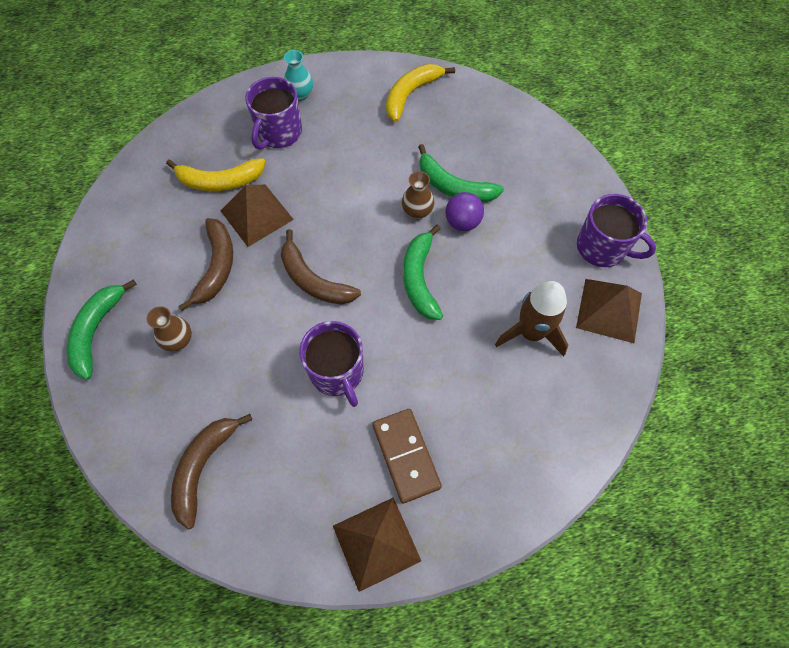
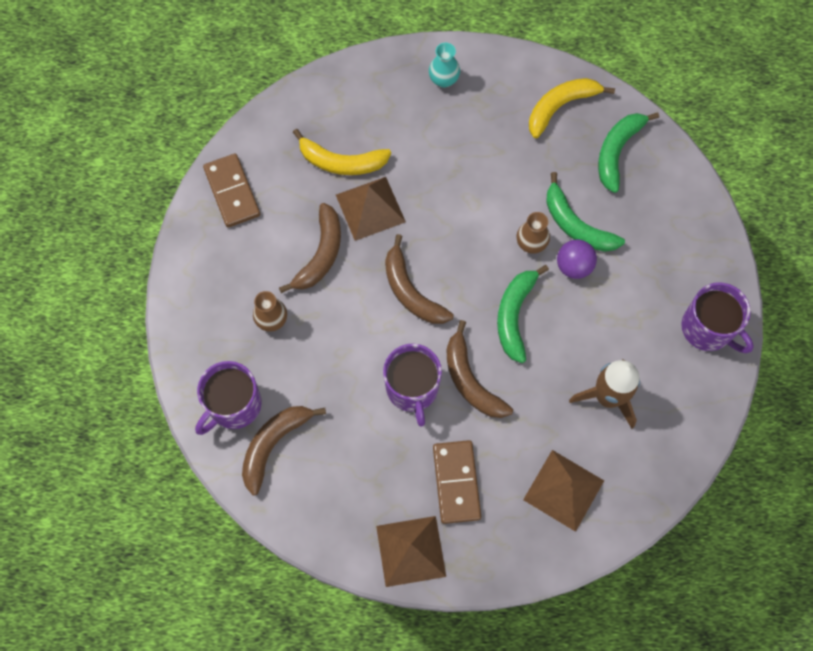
camera: 15 degrees right, 5 degrees up
green banana [67,280,137,380] -> green banana moved to [598,112,659,193]
purple mug [245,77,302,150] -> purple mug moved to [195,361,262,435]
brown pyramid [576,279,642,343] -> brown pyramid moved to [523,450,604,532]
none -> brown domino [203,154,260,228]
none -> brown banana [447,320,513,418]

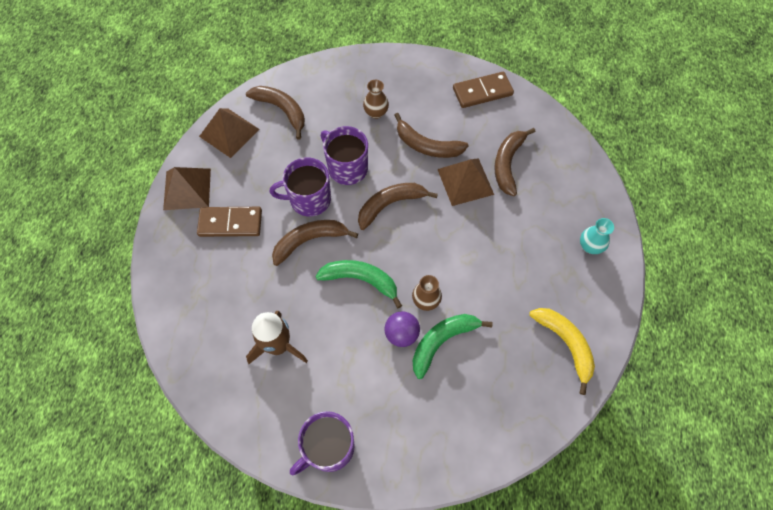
camera: 95 degrees right, 5 degrees down
purple mug [195,361,262,435] -> purple mug moved to [321,126,368,185]
yellow banana [293,129,391,175] -> brown banana [494,128,535,196]
brown pyramid [523,450,604,532] -> brown pyramid moved to [199,108,260,158]
green banana [598,112,659,193] -> none

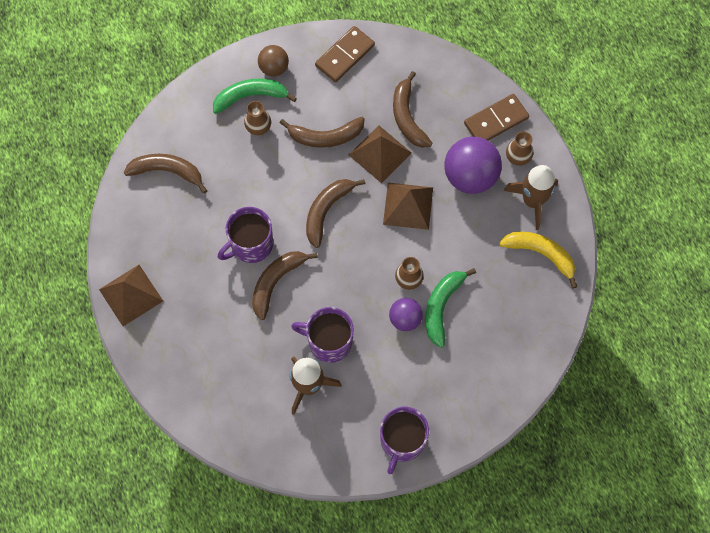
camera: 30 degrees left, 5 degrees up
brown domino [197,207,262,237] -> brown domino moved to [464,94,529,141]
brown pyramid [199,108,260,158] -> brown pyramid moved to [383,183,433,230]
green banana [315,260,402,308] -> green banana moved to [213,79,297,114]
purple mug [321,126,368,185] -> purple mug moved to [291,307,354,363]
turquoise vase [580,218,614,254] -> brown vase [506,131,533,166]
none -> brown ball [258,45,289,76]
none -> purple ball [444,137,502,194]
none -> brown rocket [504,165,558,230]

